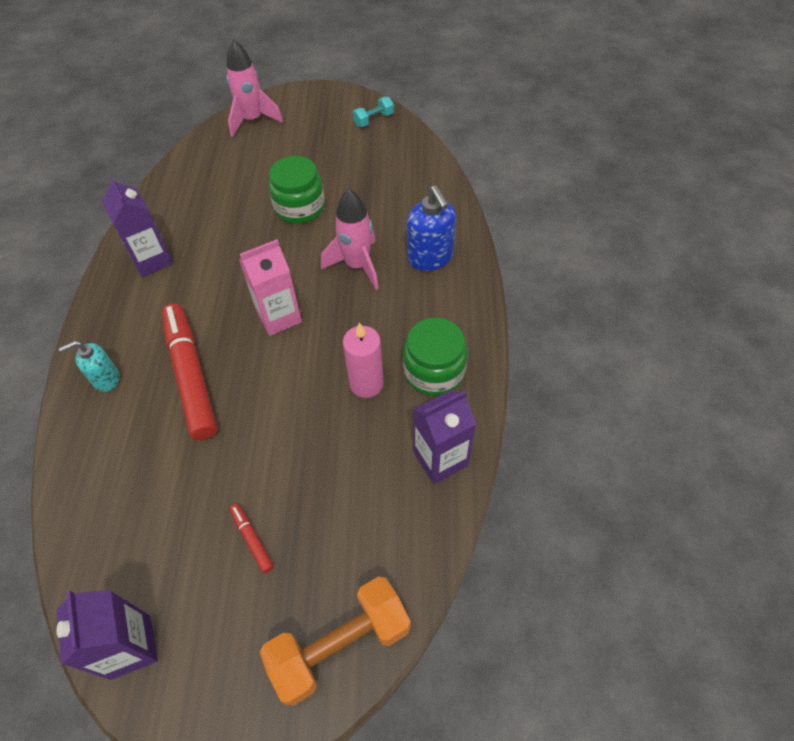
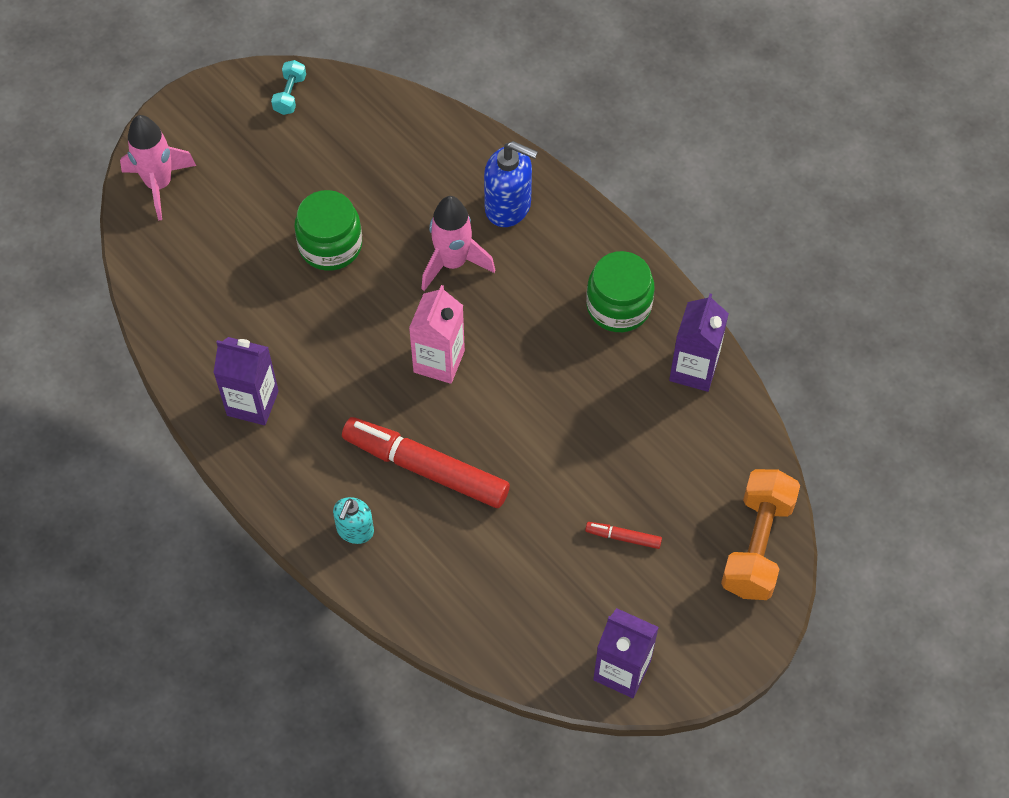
camera: 45 degrees left, 5 degrees up
pink candle [343,323,384,398] -> none

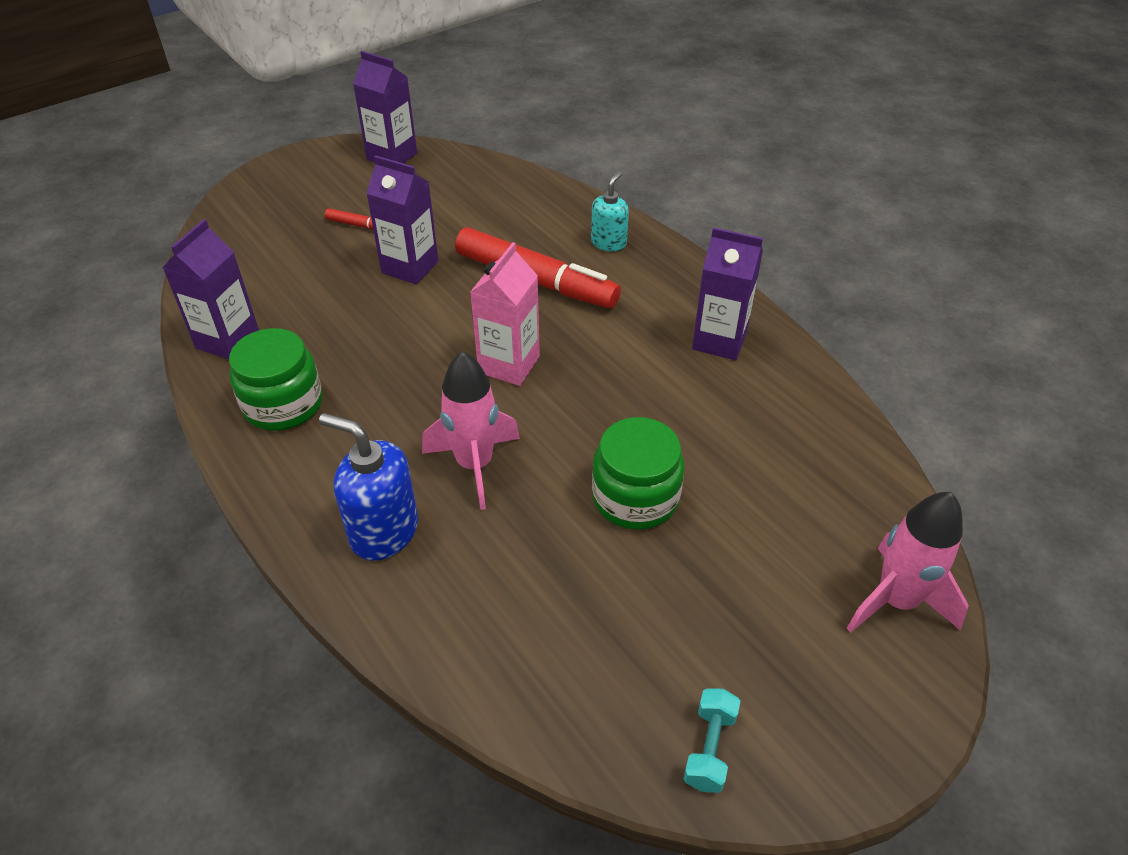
camera: 175 degrees left, 15 degrees down
orange dumbbell [721,469,800,600] -> none
none -> purple carton [366,155,438,284]

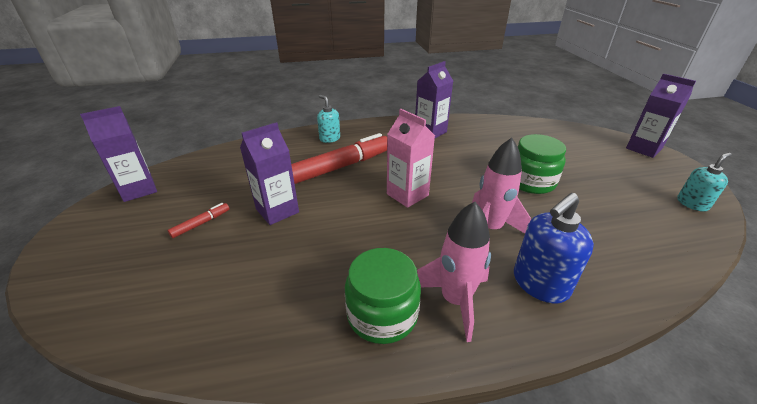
camera: 65 degrees left, 10 degrees down
purple carton [163,219,259,359] -> purple carton moved to [626,73,696,158]
turquoise dumbbell [683,689,740,793] -> turquoise soap dispenser [677,153,731,212]
pink rocket [847,492,969,633] -> pink rocket moved to [417,202,491,342]

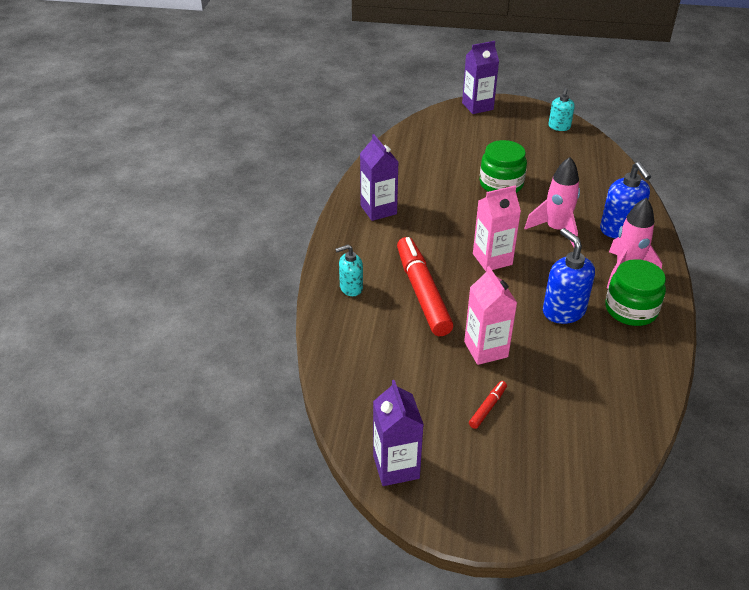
camera: 70 degrees left, 5 degrees up
red marker [168,203,229,238] -> red marker turned 60 degrees clockwise [469,381,507,429]
purple carton [240,122,299,225] -> pink carton [464,266,517,365]
turquoise soap dispenser [677,153,731,212] -> turquoise soap dispenser turned 150 degrees counterclockwise [548,88,575,131]
none -> blue soap dispenser [543,228,595,324]

